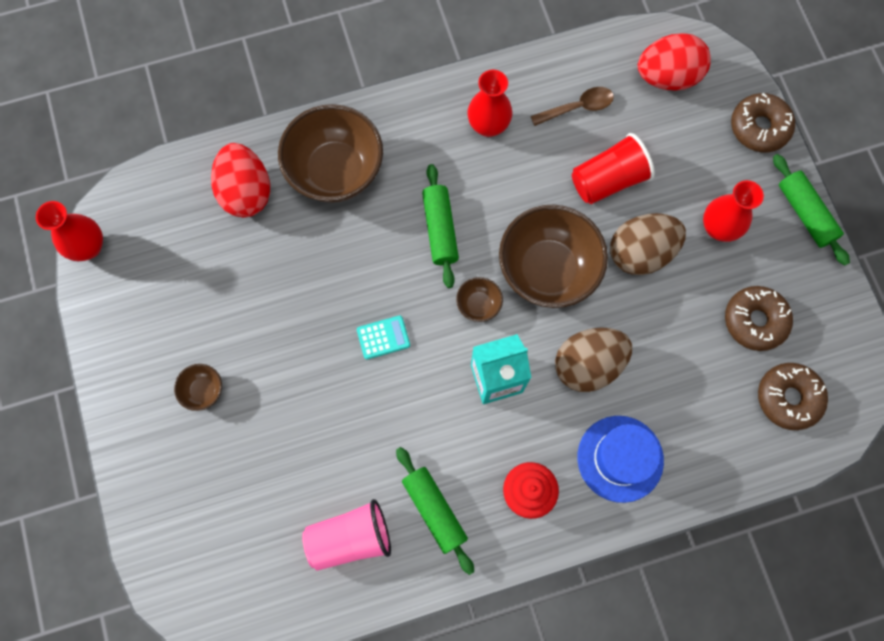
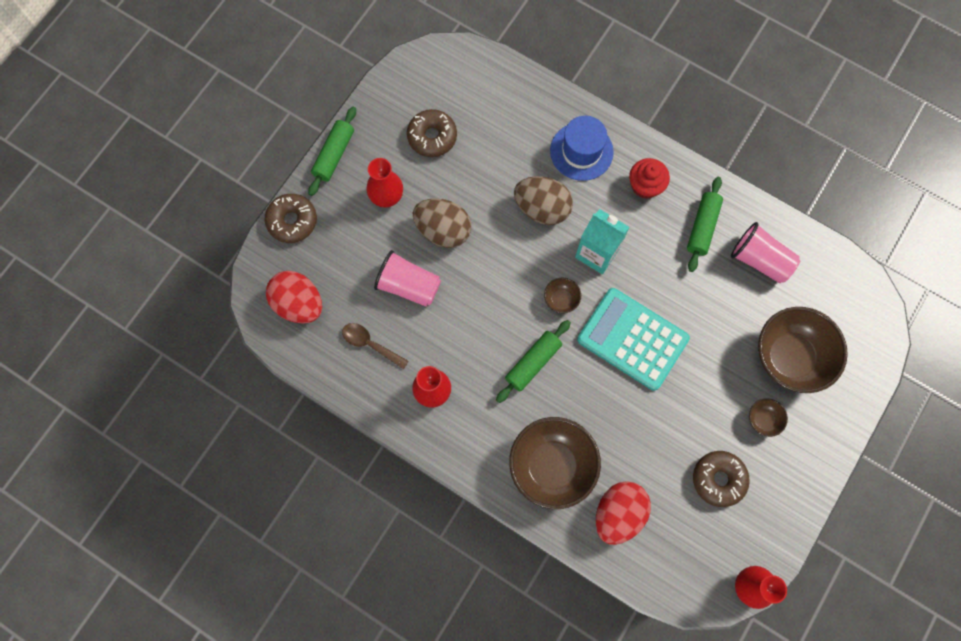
camera: 130 degrees left, 0 degrees up
turquoise calculator [357,316,410,360] -> turquoise calculator [577,288,690,391], size x2.46
brown bowl [499,205,608,308] -> brown bowl moved to [758,307,848,393]
red cup [572,133,655,204] -> pink cup [374,250,441,307]
brown donut [758,363,828,430] -> brown donut moved to [693,451,750,507]

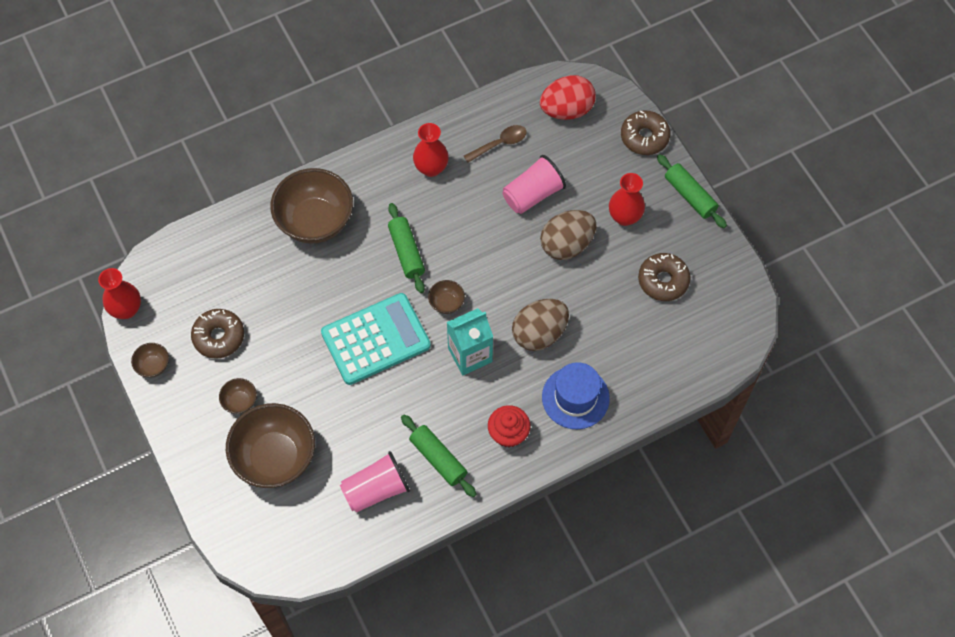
camera: 120 degrees right, 10 degrees down
red egg [596,481,651,545] -> none
none -> brown bowl [131,343,169,378]

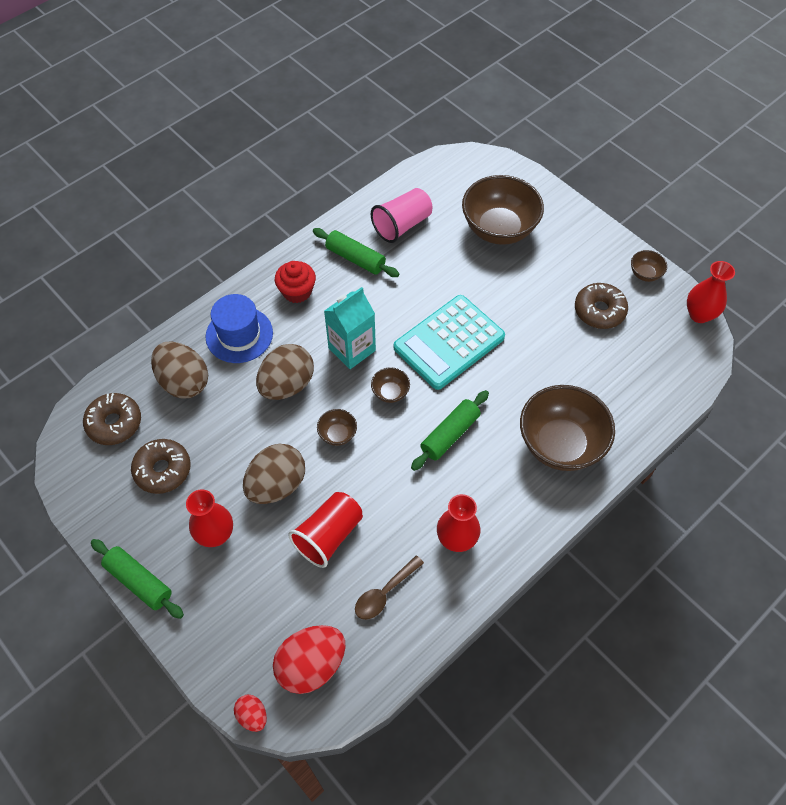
camera: 165 degrees right, 5 degrees down
brown bowl [219,378,257,414] -> brown bowl moved to [317,409,357,446]
green rolling pin [388,203,425,293] -> green rolling pin turned 75 degrees clockwise [411,390,489,471]
pink cup [502,155,566,214] -> red cup [288,492,363,568]
brown donut [621,110,670,155] -> brown donut moved to [83,393,141,445]
none -> brown egg [151,342,208,399]
none -> red egg [234,695,267,732]

